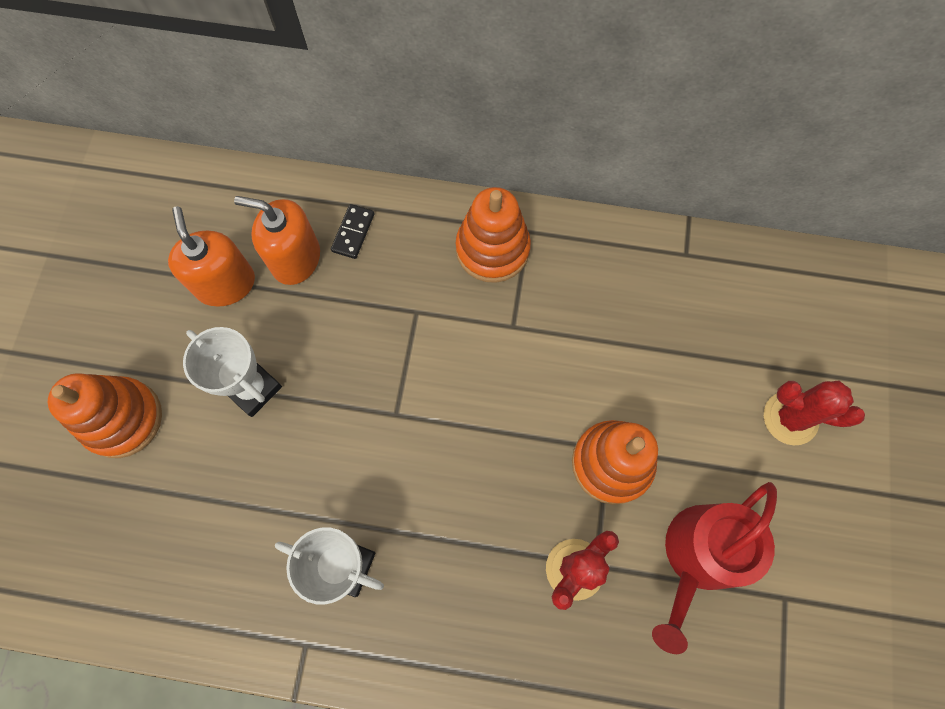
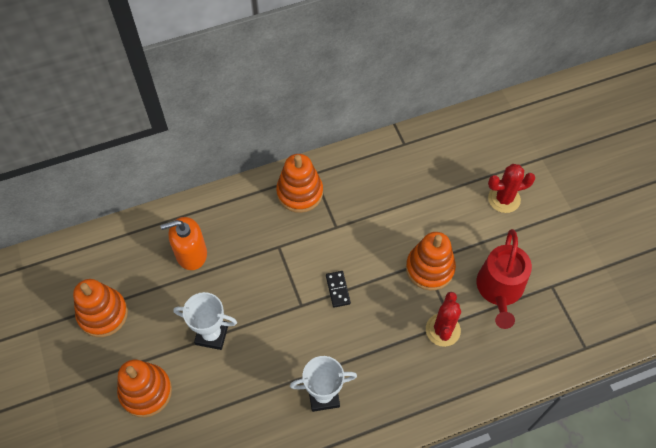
camera: 30 degrees left, 10 degrees down
orange soap dispenser [168,206,255,307] -> none
black domino [331,204,374,259] -> black domino moved to [326,271,351,308]
none -> orange stacking toy [73,279,128,337]

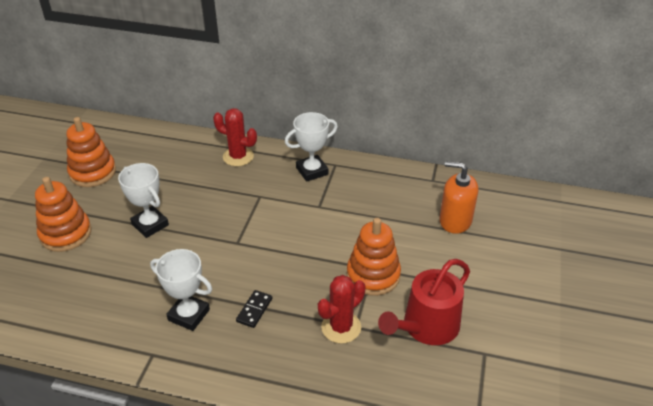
camera: 35 degrees right, 20 degrees down
orange soap dispenser [160,217,207,270] -> orange soap dispenser moved to [439,161,478,234]
orange stacking toy [276,154,323,213] -> white trophy [285,112,338,182]
black domino [326,271,351,308] -> black domino moved to [236,290,272,328]
red cactus [488,164,535,213] -> red cactus moved to [213,108,257,166]

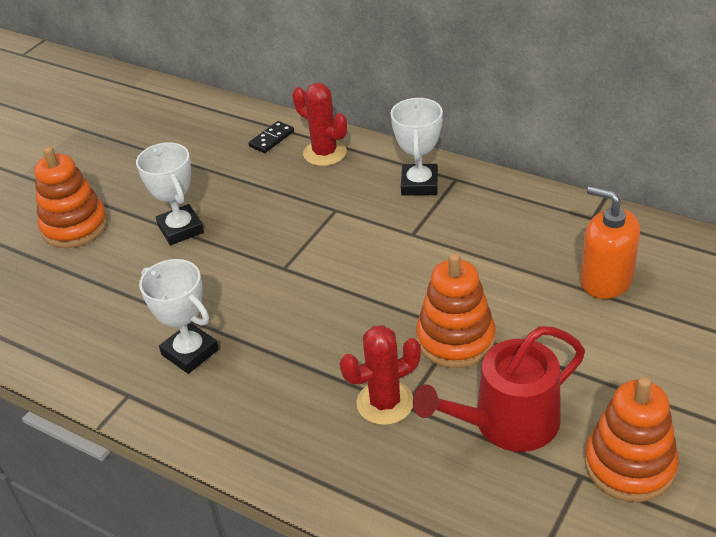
camera: 20 degrees right, 0 degrees up
orange stacking toy [66,117,116,187] -> orange stacking toy moved to [584,377,679,502]
black domino [236,290,272,328] -> black domino moved to [248,121,294,153]
white trophy [285,112,338,182] -> white trophy turned 75 degrees counterclockwise [391,98,443,196]

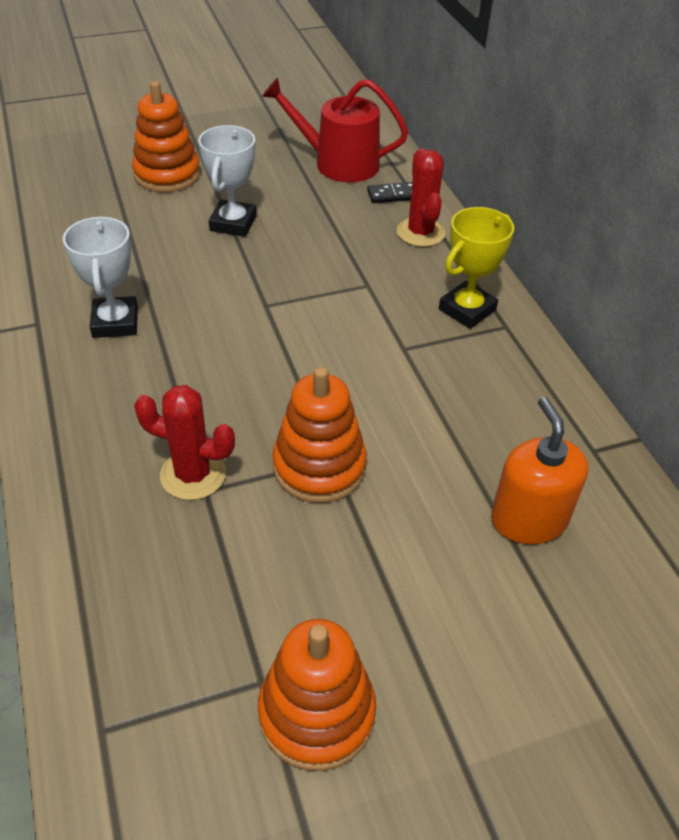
camera: 35 degrees right, 5 degrees up
white trophy [391,98,443,196] -> yellow trophy [439,207,514,329]
red watering can [413,326,585,452] -> red watering can moved to [262,77,408,182]

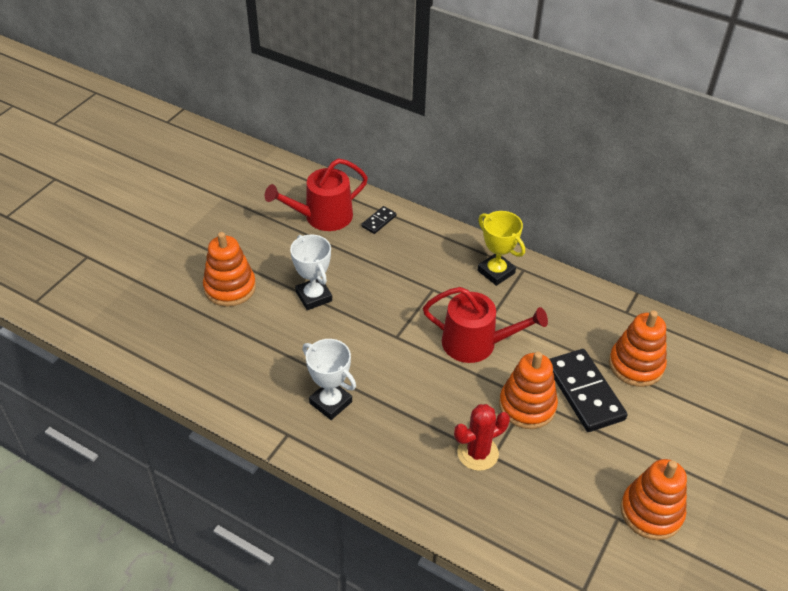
camera: 40 degrees left, 0 degrees up
red cactus [397,148,446,247] -> none
yellow trophy [439,207,514,329] -> yellow trophy turned 45 degrees counterclockwise [477,211,525,286]
orange soap dispenser [491,397,588,544] -> orange stacking toy [609,310,667,387]
none -> red watering can [423,287,548,363]
none -> black domino [549,349,628,432]

